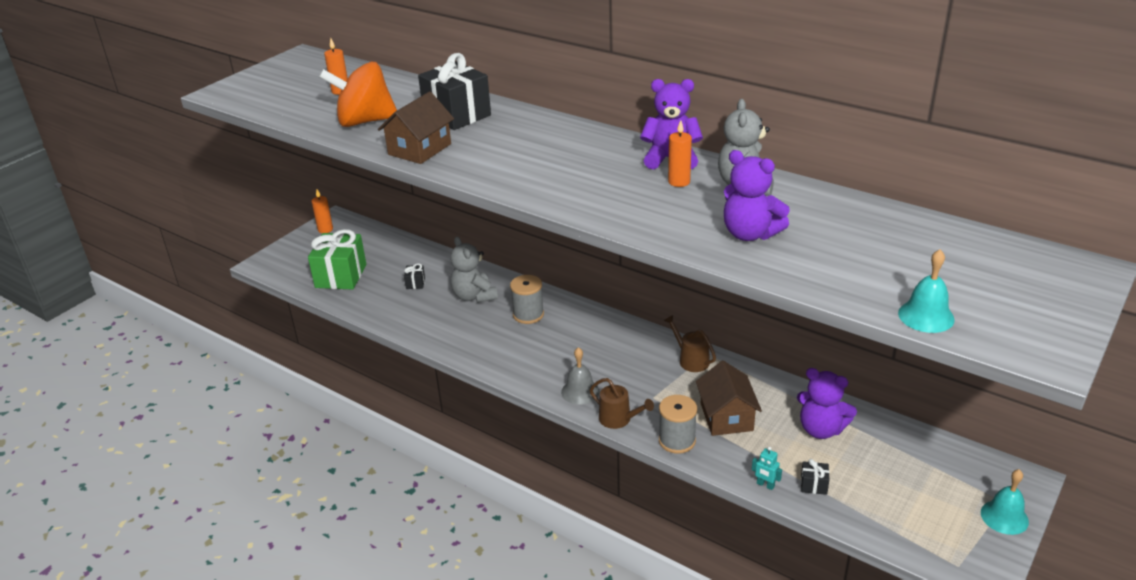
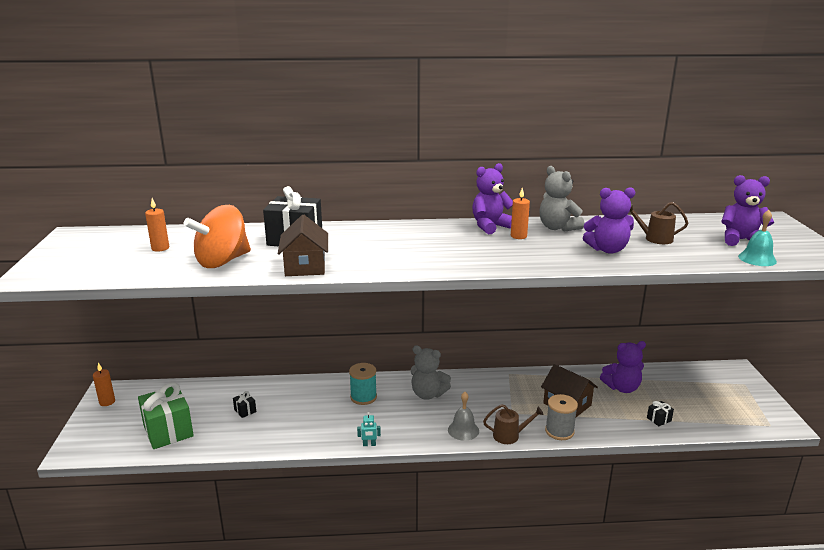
camera: 40 degrees left, 10 degrees down
grey teddy bear [451,237,498,303] -> grey teddy bear moved to [411,345,451,400]
grey spool [510,275,544,324] -> turquoise spool [349,363,377,405]
brown watering can [664,315,716,372] -> brown watering can moved to [629,202,688,244]
turquoise robot [752,447,782,490] -> turquoise robot moved to [357,412,381,446]
turquoise bell [981,469,1029,535] -> none
none -> purple teddy bear [721,175,774,246]

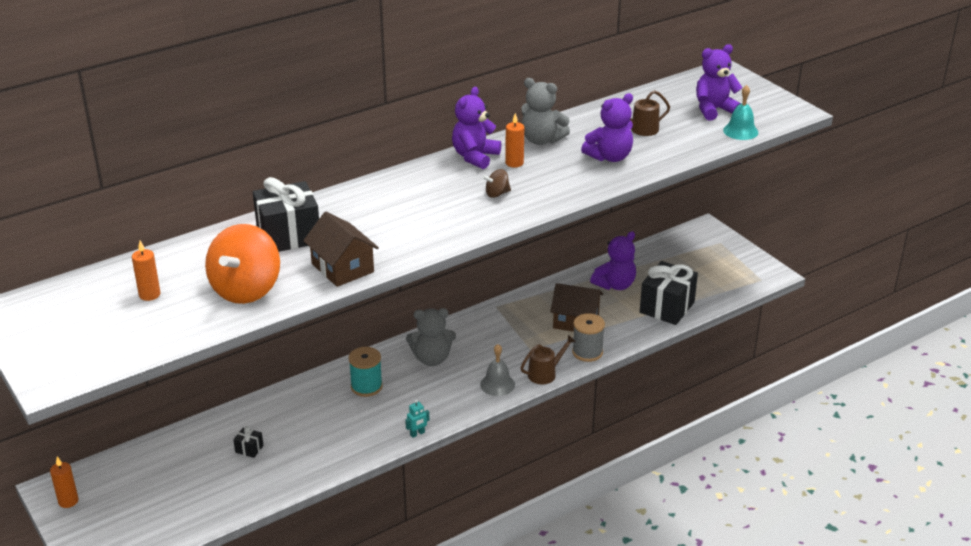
camera: 30 degrees left, 10 degrees up
green gift [138,382,194,449] -> none
black gift [647,401,674,426] -> black gift [640,261,698,325], size x2.37
none -> brown spinning top [482,169,511,198]

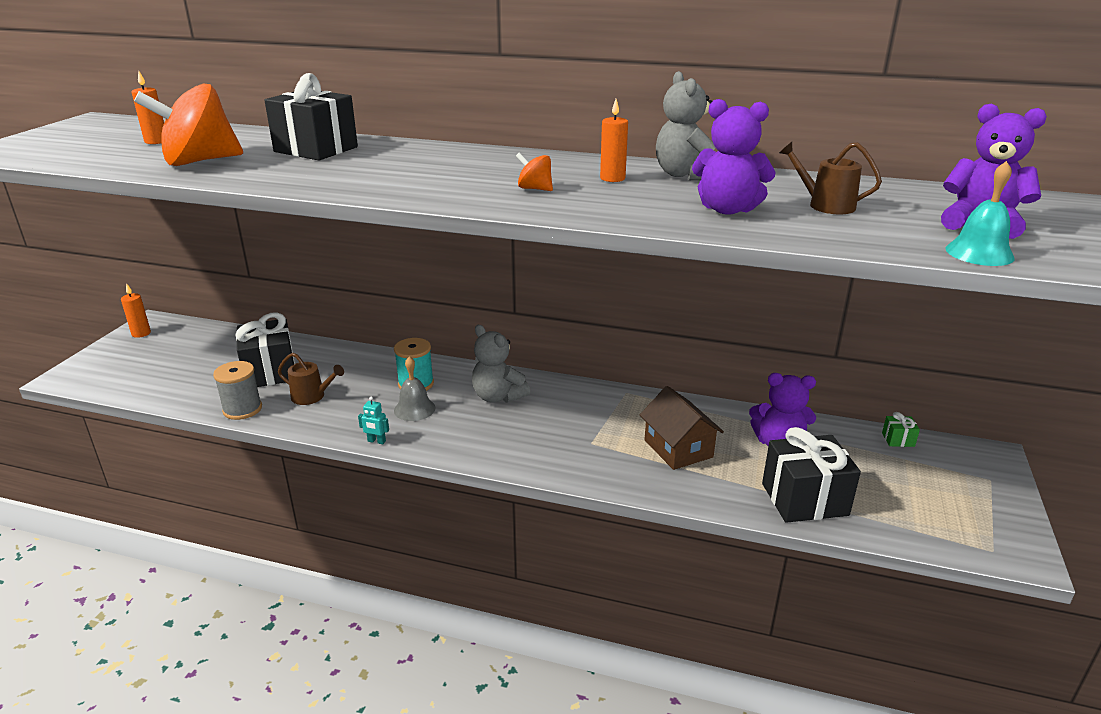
camera: 50 degrees right, 5 degrees down
black gift [233,426,264,458] -> black gift [235,312,295,387], size x2.37
brown house [303,212,379,287] -> none
purple teddy bear [452,87,501,169] -> none
grey bell [480,344,515,396] -> grey bell moved to [394,356,435,421]
brown spinning top [482,169,511,198] -> orange spinning top [516,153,553,191]
brown watering can [520,335,576,384] -> brown watering can moved to [278,353,344,405]
grey spool [572,313,605,362] -> grey spool moved to [213,361,262,420]
none -> green gift [882,412,920,447]

